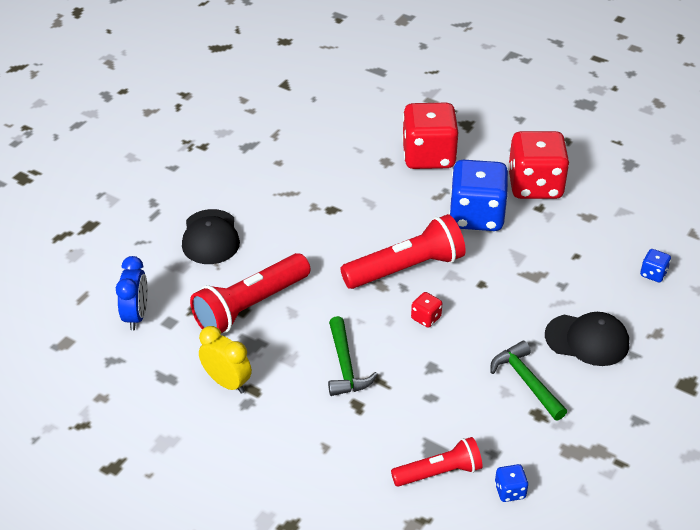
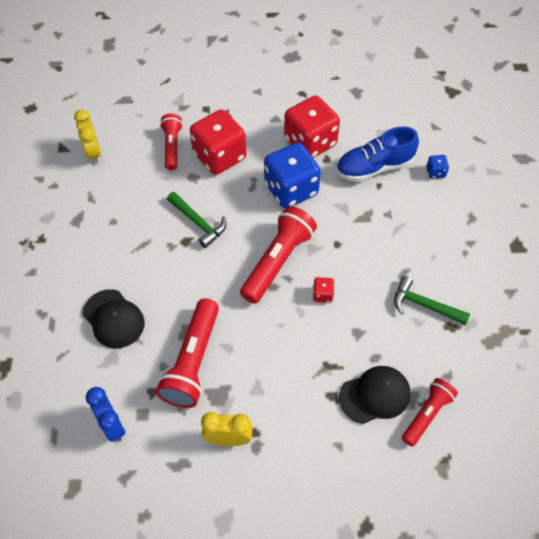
camera: 35 degrees left, 15 degrees up
green hammer [328,316,378,396] -> green hammer moved to [167,192,226,248]
blue dice [495,464,528,502] -> none
black cap [545,312,629,366] -> black cap moved to [339,366,411,424]
none -> yellow clock [74,110,101,164]
none -> red flashlight [160,114,183,170]
none -> blue shoe [336,127,419,182]

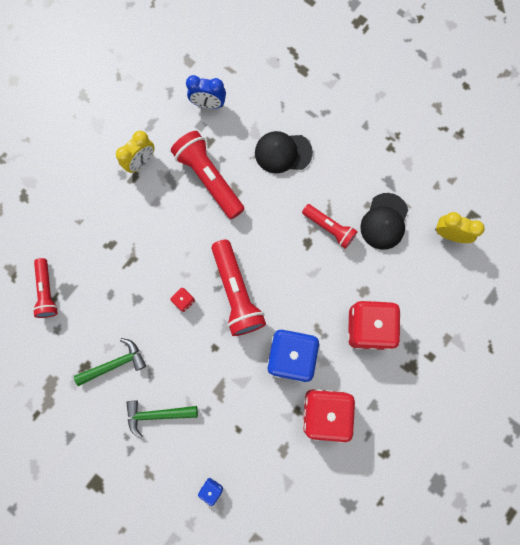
camera: 130 degrees right, 20 degrees up
red flashlight [160,114,183,170] -> red flashlight moved to [302,204,358,249]
green hammer [167,192,226,248] -> green hammer moved to [126,401,198,439]
blue shoe [336,127,419,182] -> none
black cap [339,366,411,424] -> black cap moved to [360,193,408,250]

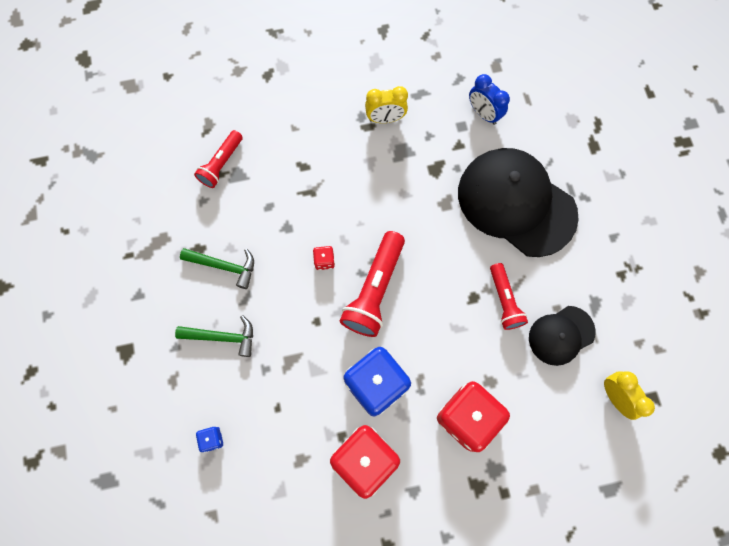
camera: 40 degrees right, 5 degrees down
green hammer [126,401,198,439] -> green hammer turned 150 degrees clockwise [175,315,253,357]
red flashlight [171,131,244,219] -> none
black cap [255,131,313,174] -> black cap [458,148,579,257], size x1.92

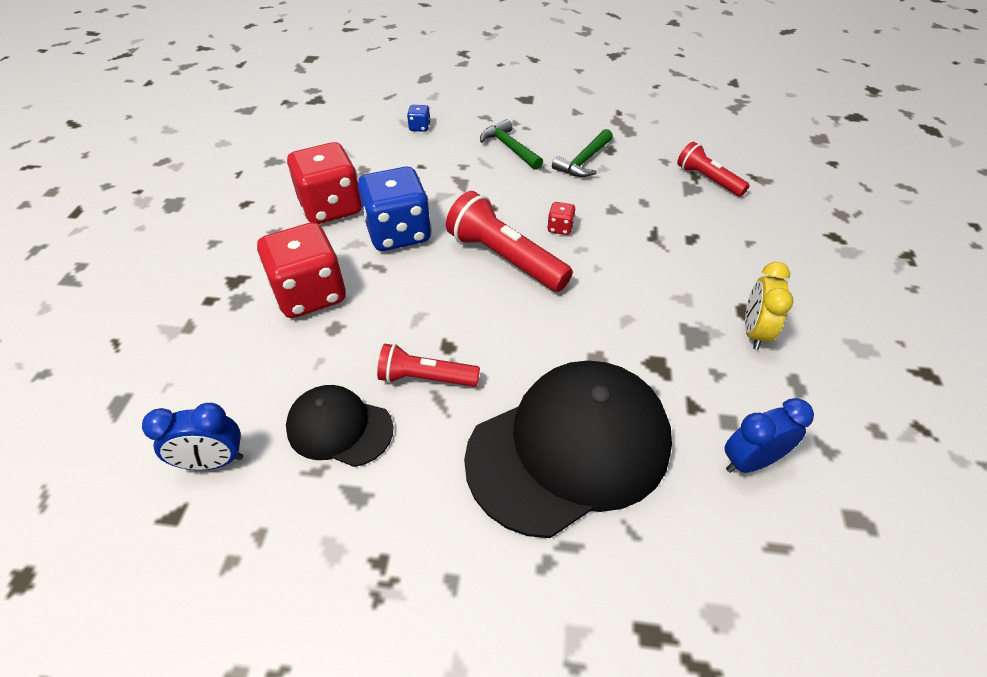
camera: 110 degrees right, 25 degrees down
green hammer [175,315,253,357] -> green hammer turned 120 degrees clockwise [480,119,543,170]
black cap [529,306,596,366] -> black cap turned 60 degrees counterclockwise [286,385,393,467]
yellow clock [604,371,655,420] -> blue clock [142,403,243,470]

